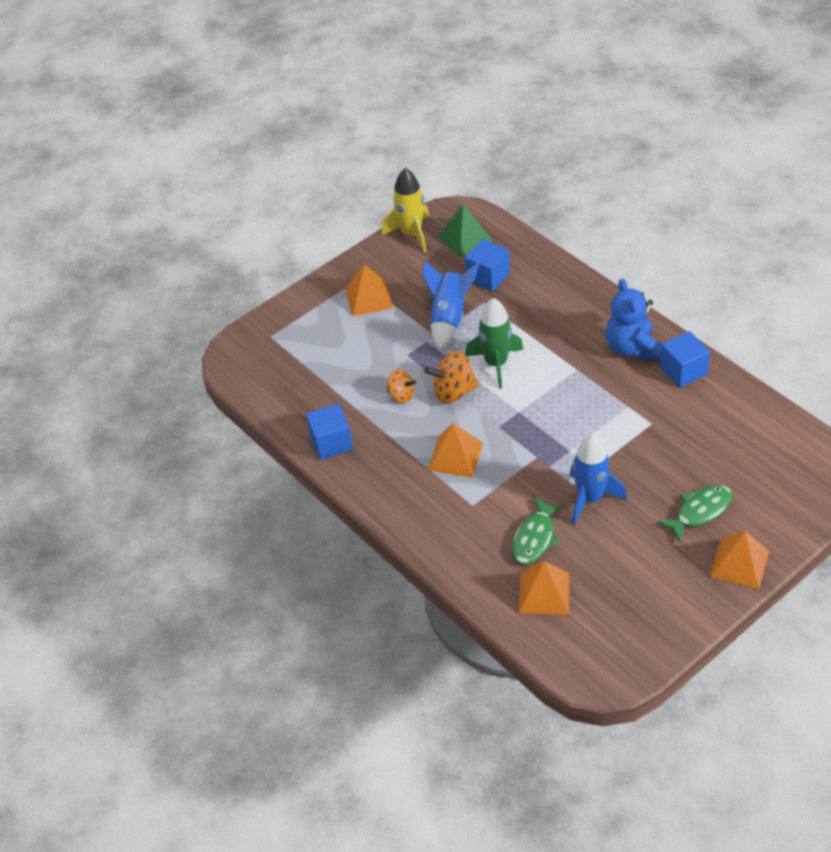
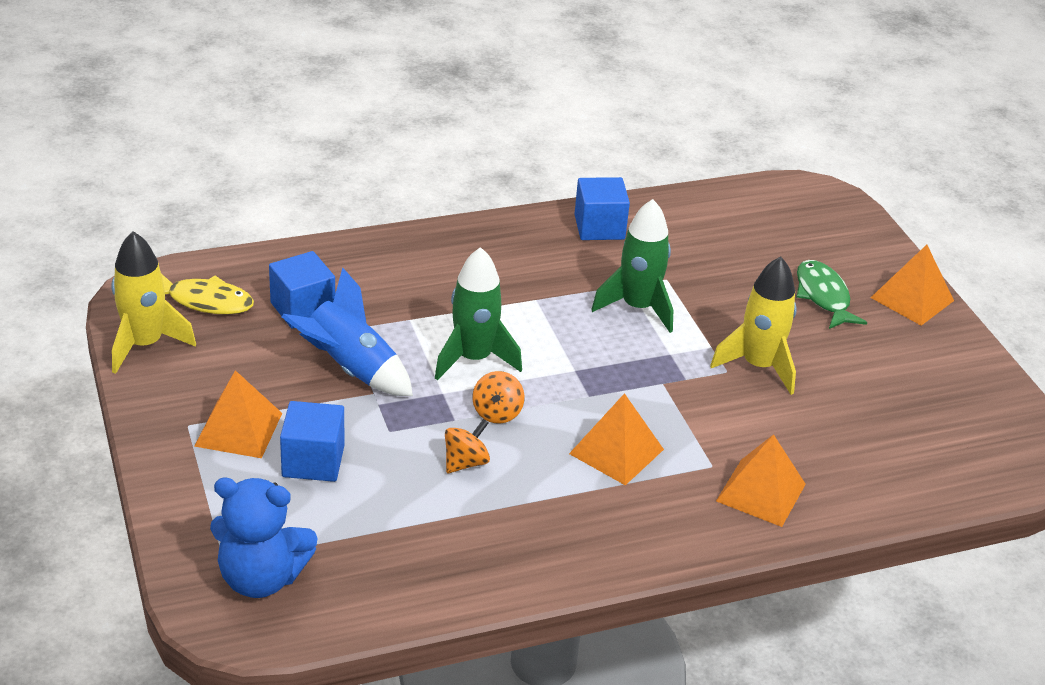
camera: 75 degrees left, 10 degrees down
blue cube [306,404,353,460] -> blue cube moved to [280,401,345,482]
orange spinning top [424,351,479,404] -> orange spinning top [472,371,525,424], size x0.63
green pyramid [438,204,493,257] -> yellow fish [161,273,254,315]
green fish [512,497,565,564] -> none
orange pyramid [519,561,569,615] -> orange pyramid moved to [716,434,806,527]
blue rocket [570,434,627,525] -> yellow rocket [710,256,797,395]
blue teddy bear [606,279,662,360] -> blue teddy bear moved to [210,478,318,598]
none -> green rocket [591,199,673,333]

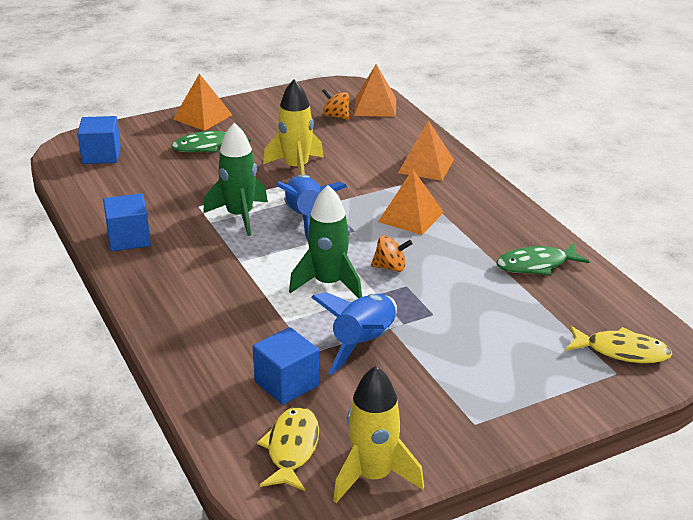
camera: 95 degrees left, 5 degrees down
orange pyramid [194,370,282,458] -> orange pyramid moved to [354,64,396,117]
blue teddy bear [210,478,318,598] -> yellow fish [566,326,672,363]
blue cube [280,401,345,482] -> blue cube moved to [77,116,121,164]
orange spinning top [445,419,490,473] -> orange spinning top moved to [322,89,349,120]
none -> blue rocket [277,175,347,241]
none -> green fish [496,243,590,276]

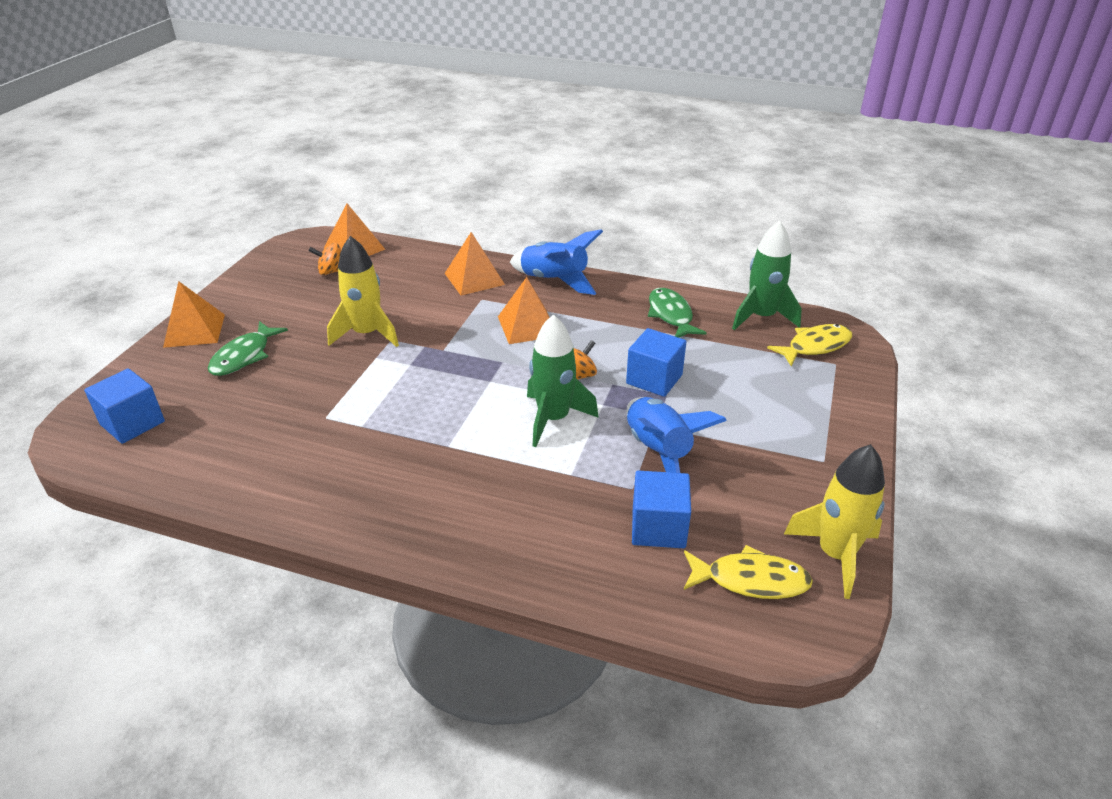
camera: 45 degrees left, 5 degrees up
blue cube [103,193,151,251] -> blue cube moved to [626,328,686,397]
green rocket [203,123,268,236] -> green rocket moved to [732,221,802,330]
yellow fish [257,406,319,491] -> yellow fish turned 135 degrees clockwise [684,545,813,599]
blue rocket [277,175,347,241] -> blue rocket moved to [510,229,603,295]
green fish [496,243,590,276] -> green fish turned 135 degrees clockwise [648,288,707,338]

